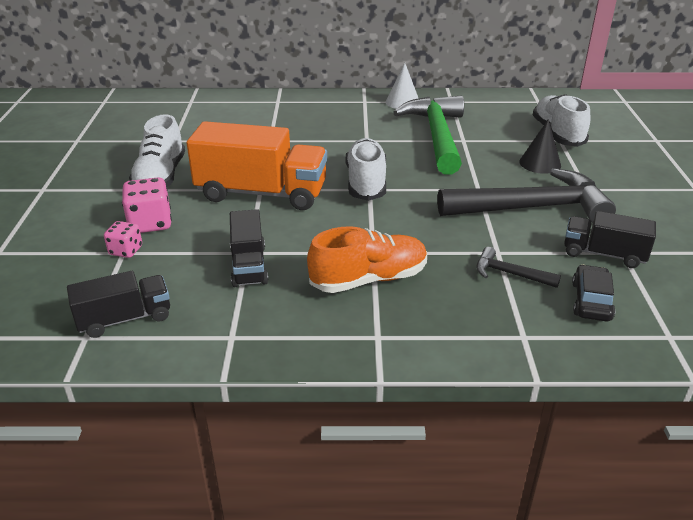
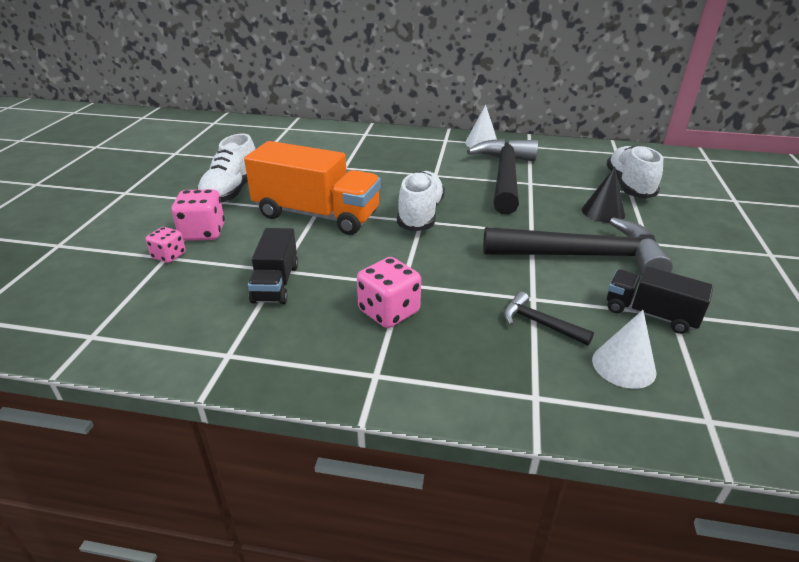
camera: 10 degrees right, 0 degrees up
black truck [67,271,170,338] -> none
orange shoe [307,226,427,293] -> pink dice [357,257,421,328]
green hammer [393,95,464,174] -> black hammer [467,139,538,214]
black car [572,265,615,321] -> white cone [592,310,657,389]

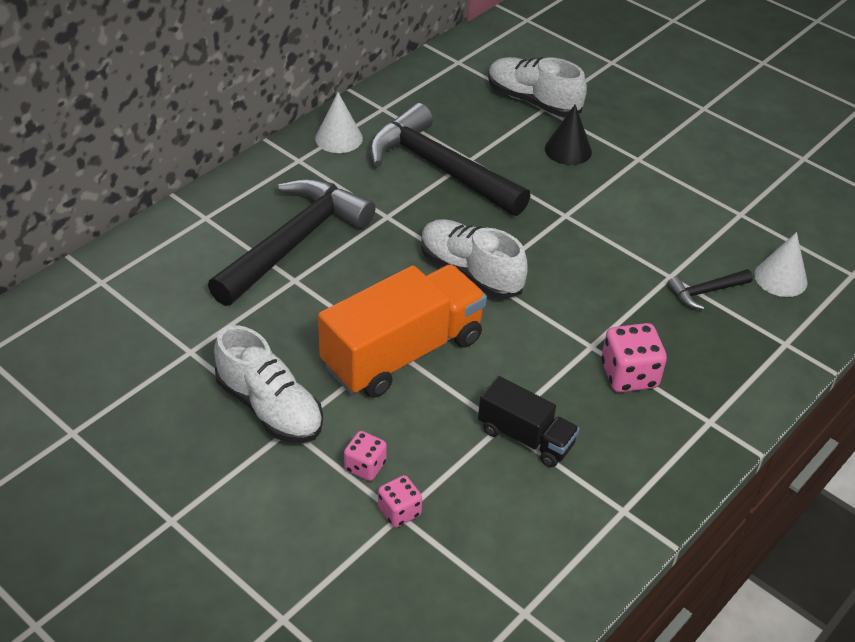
camera: 60 degrees left, 10 degrees up
pink dice [171,189,225,241] -> pink dice [344,431,387,481], size x0.62
black hammer [483,217,673,275] -> black hammer moved to [208,178,376,306]
black truck [607,266,714,334] -> none

